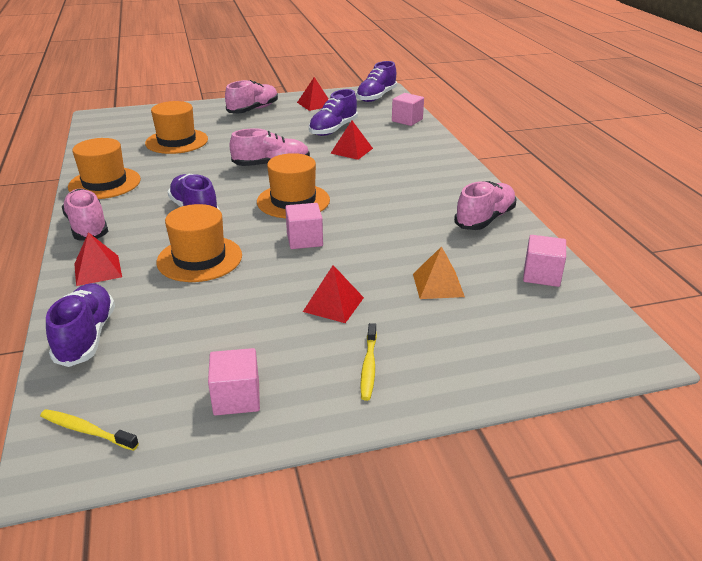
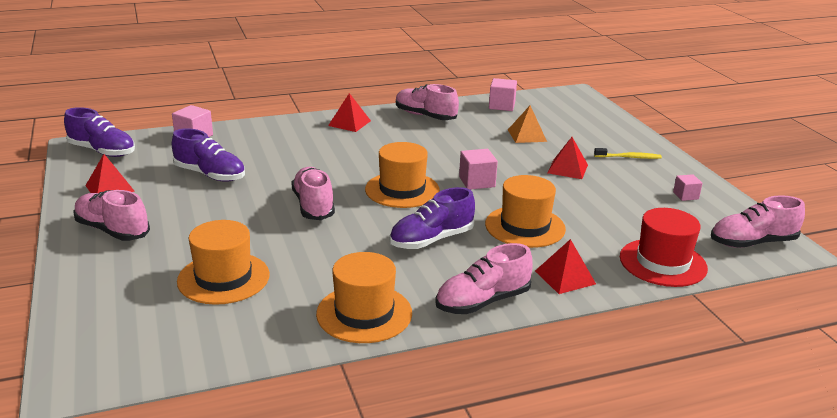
camera: 95 degrees left, 5 degrees down
yellow toothbrush [40,409,139,451] -> pink shoe [711,195,805,248]
purple shoe [46,283,115,367] -> red hat [620,208,708,287]
pink cube [208,348,260,415] -> pink cube [673,174,703,201], size x0.63
red pyramid [331,121,373,160] -> red pyramid moved to [328,93,371,132]

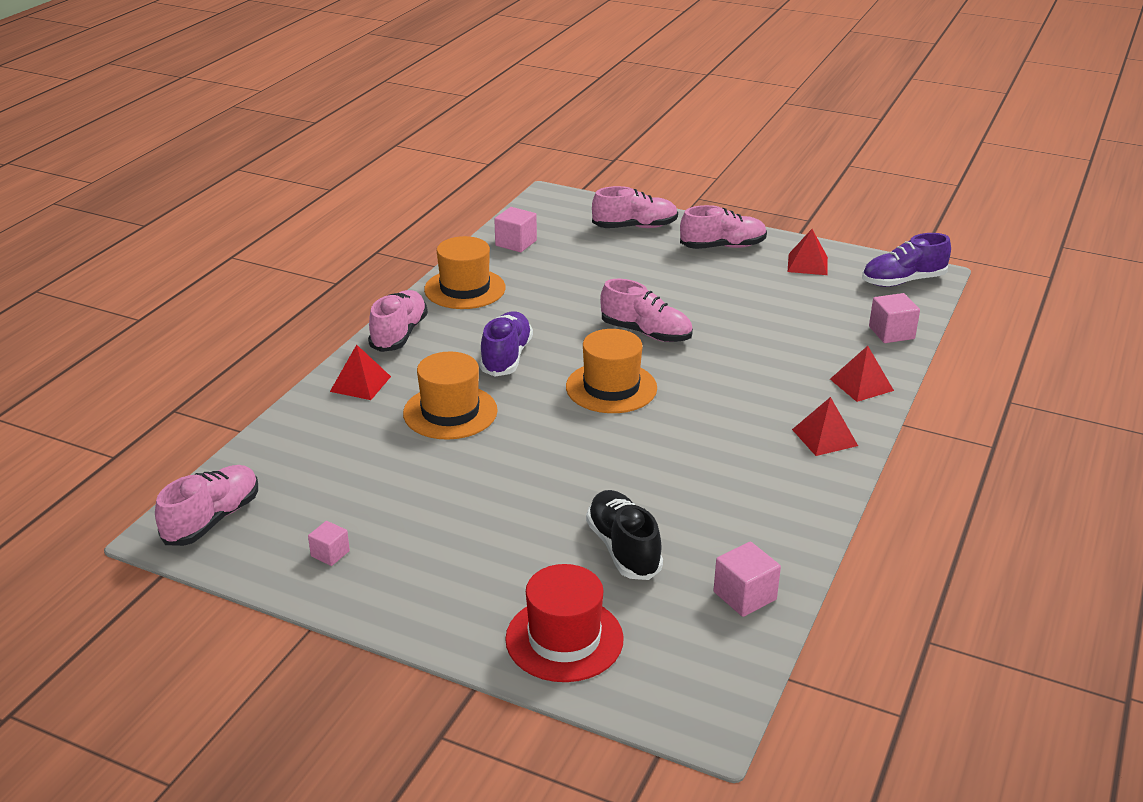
camera: 135 degrees right, 5 degrees up
purple shoe [172,128,245,182] -> none
orange hat [177,220,270,305] -> none
pink shoe [396,84,459,120] -> pink shoe moved to [592,186,678,228]
pink cube [459,149,498,190] -> pink cube moved to [494,207,537,252]
orange pyramid [508,105,547,143] -> black shoe [586,490,663,580]
red pyramid [547,137,588,179] -> red pyramid moved to [830,346,894,402]
yellow toothbrush [594,148,662,159] -> none
red hat [620,208,708,287] -> red hat moved to [505,564,624,682]

